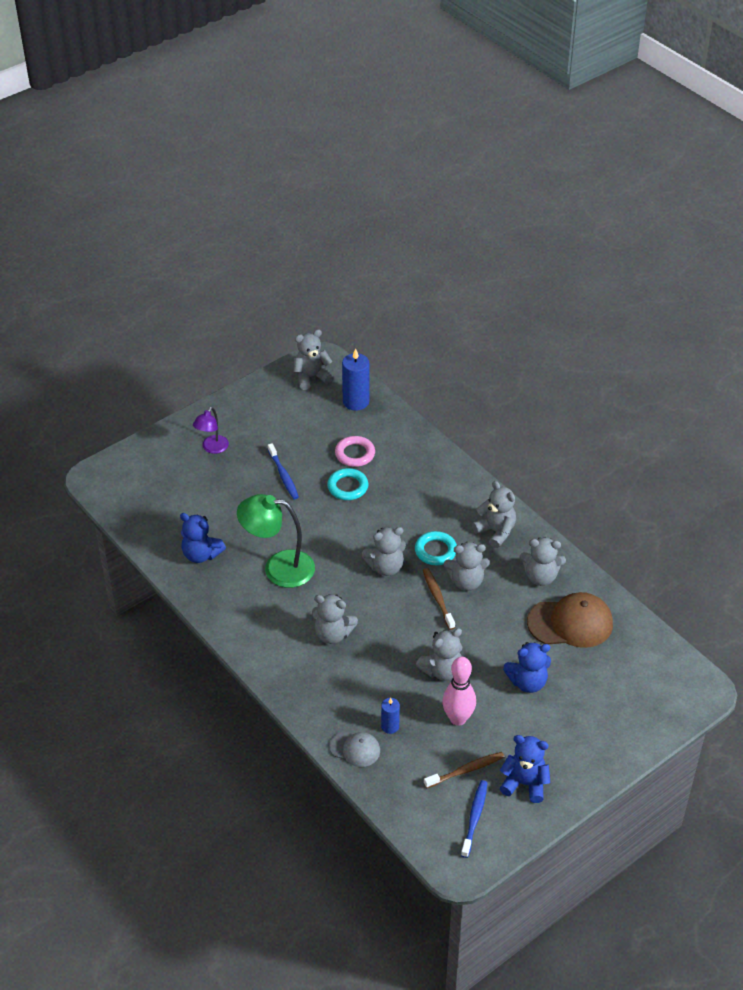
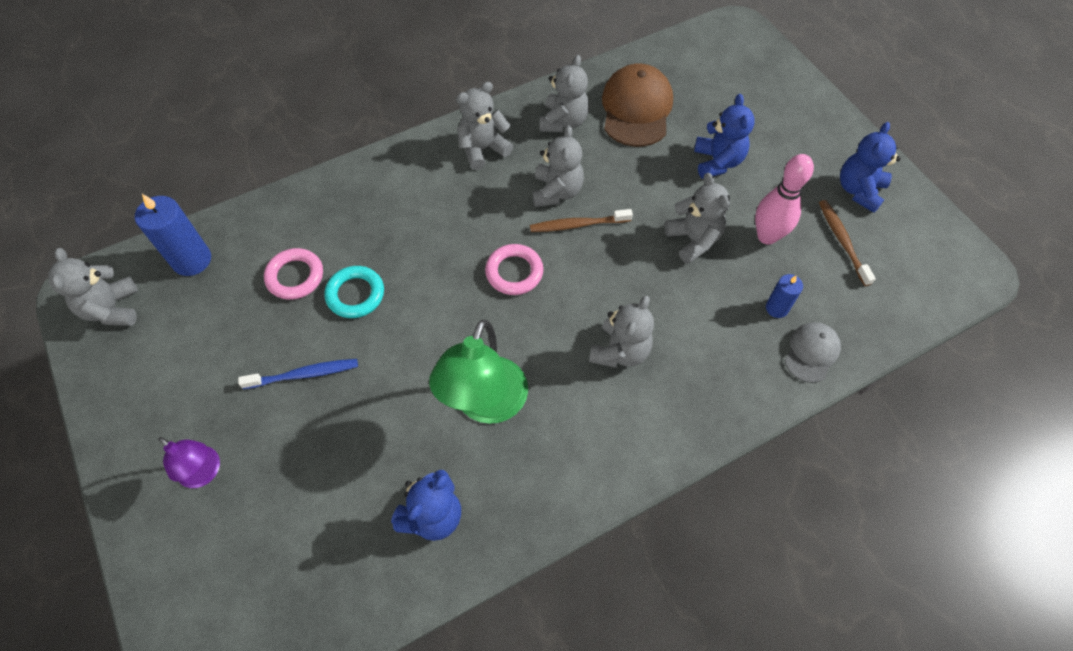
camera: 80 degrees left, 15 degrees up
grey teddy bear [362,527,406,576] -> pink ring [485,244,544,295]
turquoise ring [415,531,457,565] -> none
blue toothbrush [461,780,488,858] -> none

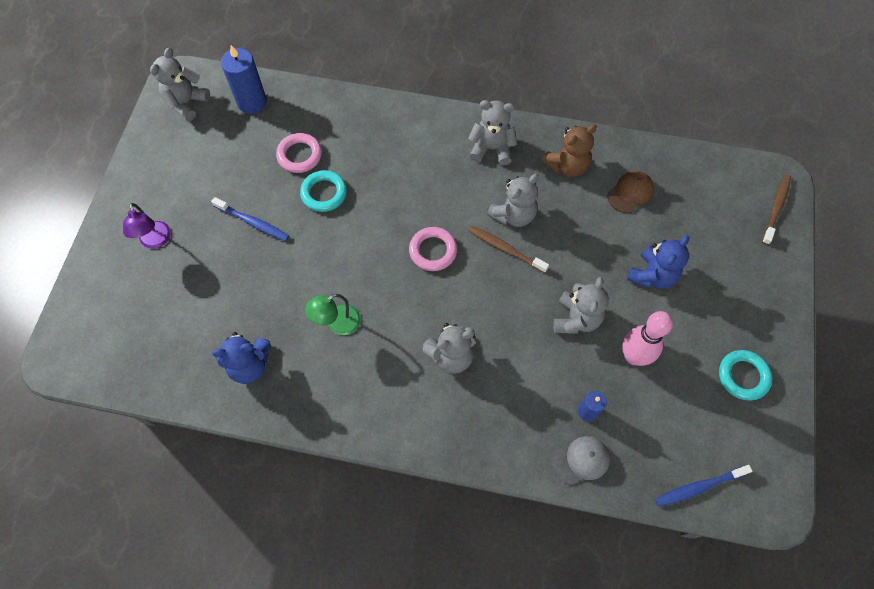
camera: 40 degrees right, 5 degrees up
green lamp [429,320,528,424] -> green lamp [305,294,361,335], size x0.57
grey teddy bear [540,55,589,132] -> brown teddy bear [541,124,597,177]
brown cap [602,64,673,147] -> brown cap [607,171,654,213], size x0.57
brown toothbrush [819,200,876,286] -> brown toothbrush moved to [762,174,791,245]
blue teddy bear [840,122,901,213] -> turquoise ring [719,350,773,400]
none -> blue toothbrush [655,465,752,507]

